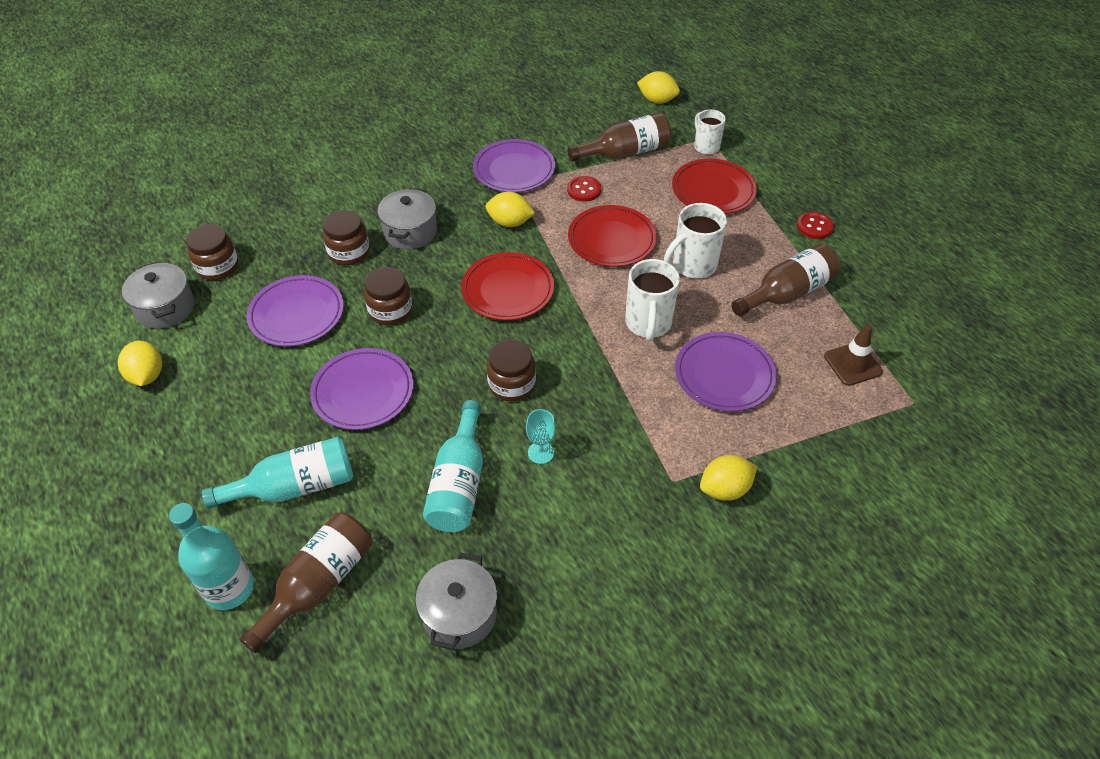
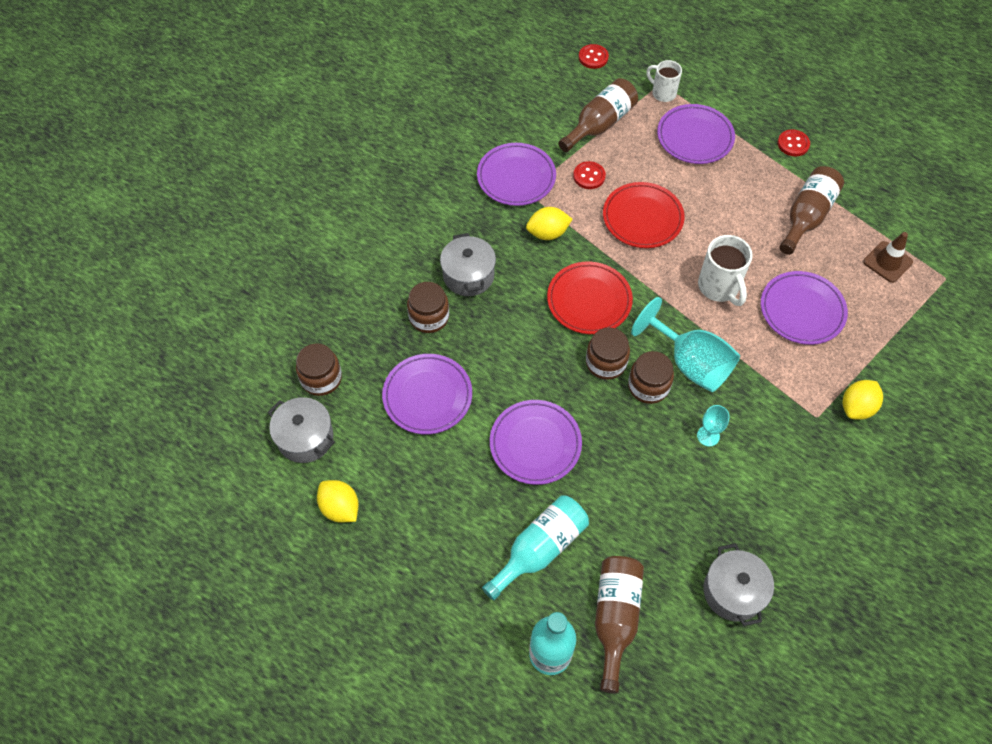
camera: 25 degrees left, 10 degrees up
brown jar [364,267,412,325] -> brown jar moved to [586,327,630,380]
turquoise bottle [423,400,483,532] -> none
yellow lemon [637,71,680,104] -> red button [579,44,609,69]
white mug [664,203,727,278] -> none
red plate [672,159,757,214] -> purple plate [657,104,735,164]
none -> turquoise goblet [631,297,740,392]

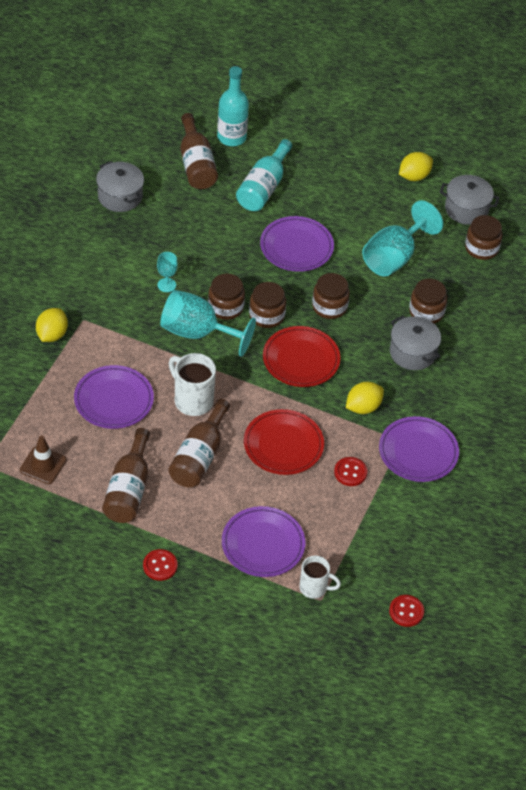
camera: 155 degrees right, 10 degrees down
yellow lemon [317,480,359,523] -> yellow lemon turned 60 degrees counterclockwise [399,152,433,181]
purple plate [382,354,472,434] -> turquoise goblet [362,200,443,276]
brown bottle [558,78,638,152] -> brown bottle moved to [168,399,230,487]
none -> brown jar [312,273,350,319]

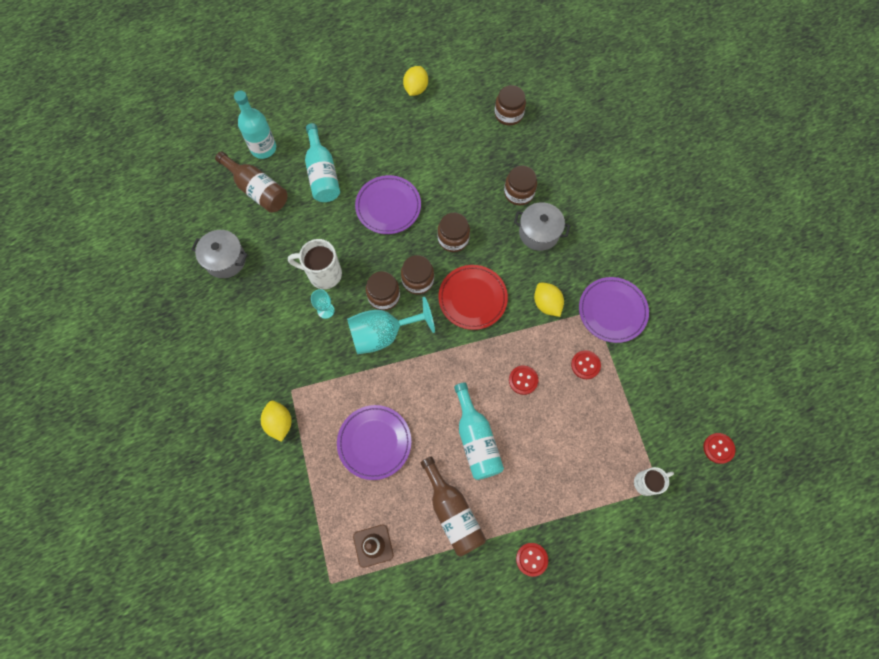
camera: 35 degrees left, 20 degrees up
brown bottle [168,399,230,487] -> turquoise bottle [454,383,504,480]
white mug [169,353,216,416] -> white mug moved to [288,239,342,289]
purple plate [222,506,305,577] -> none
red plate [244,409,324,475] -> red button [509,366,538,395]
yellow lemon [346,382,384,414] -> yellow lemon turned 45 degrees counterclockwise [534,282,564,317]
turquoise goblet [362,200,443,276] -> none
grey pot [440,175,500,225] -> none

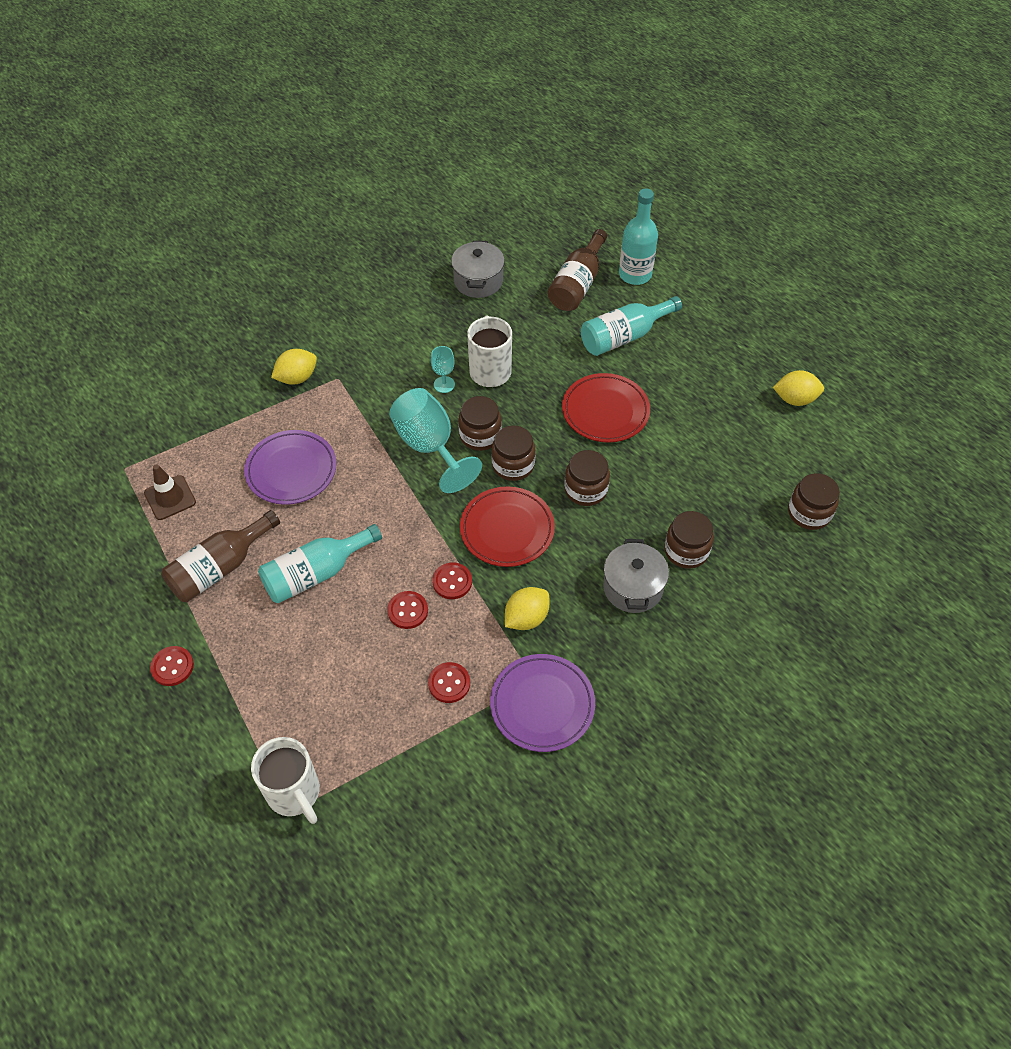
camera: 75 degrees right, 15 degrees down
purple plate [355,175,421,234] -> red plate [562,373,650,443]
white mug [634,467,674,496] -> white mug [251,737,320,824], size x1.52
red button [703,433,736,464] -> red button moved to [432,562,472,599]

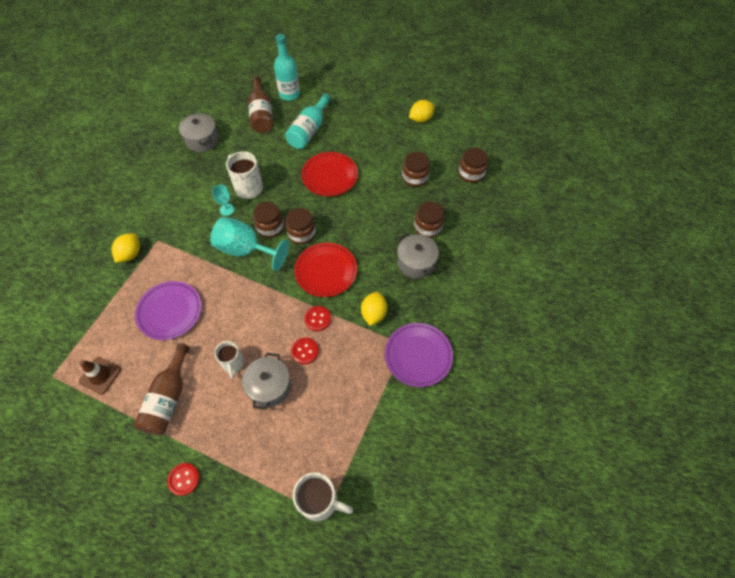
camera: 35 degrees left, 5 degrees up
turquoise bottle [258,524,382,604] -> white mug [214,341,244,379]
red button [428,662,470,703] -> none
brown jar [565,450,610,506] -> brown jar moved to [402,152,430,187]
none -> grey pot [242,353,291,410]

